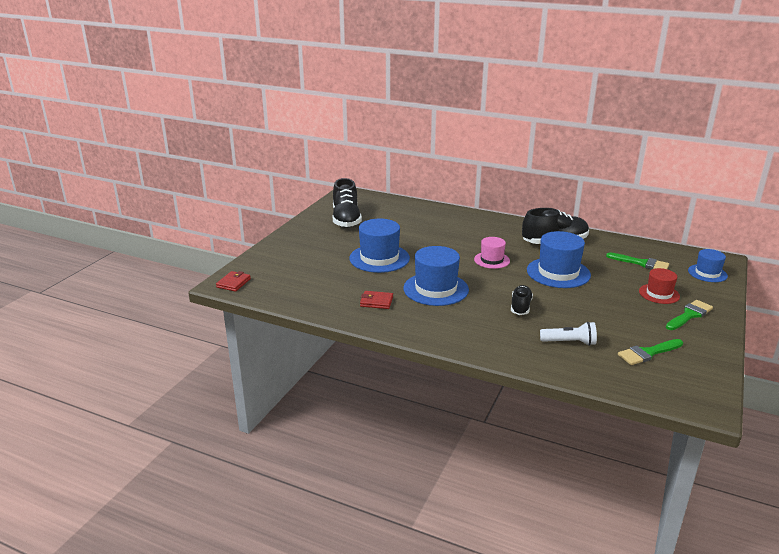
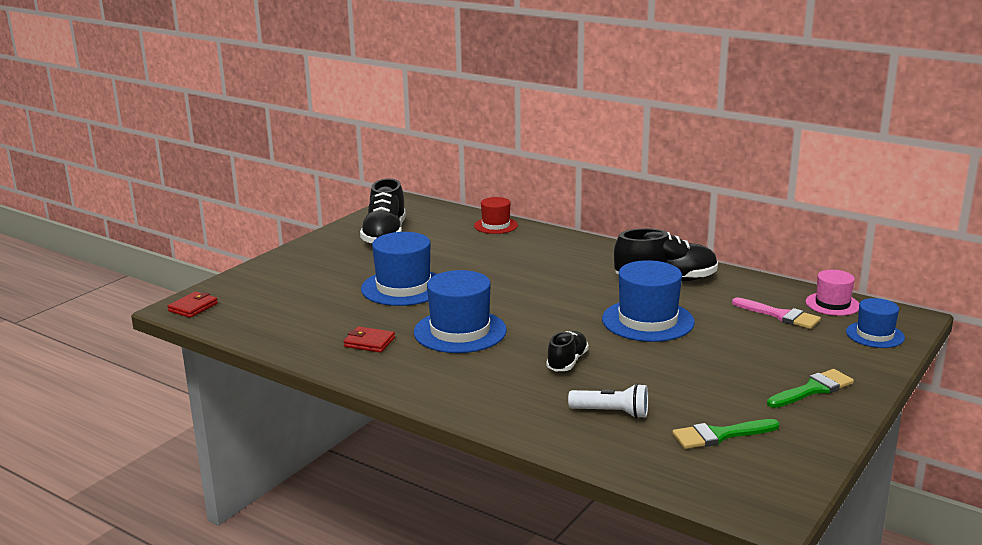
camera: 10 degrees right, 5 degrees down
pink hat [474,237,510,269] -> pink hat moved to [806,270,859,316]
green brush [606,252,669,269] -> pink brush [732,297,821,329]
red hat [639,268,680,304] -> red hat moved to [474,197,518,234]

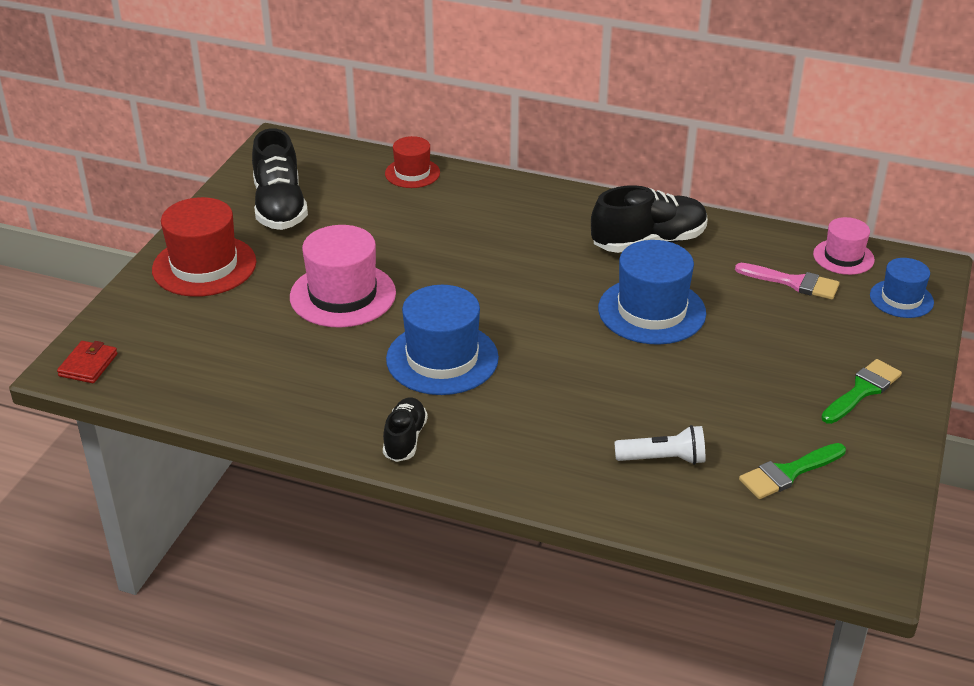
camera: 15 degrees left, 15 degrees up
red wallet [344,327,395,353] -> none
blue hat [361,232,437,306] -> pink hat [290,225,396,328]
black shoe [546,331,589,371] -> black shoe moved to [383,397,428,462]
none -> red hat [152,197,256,297]

